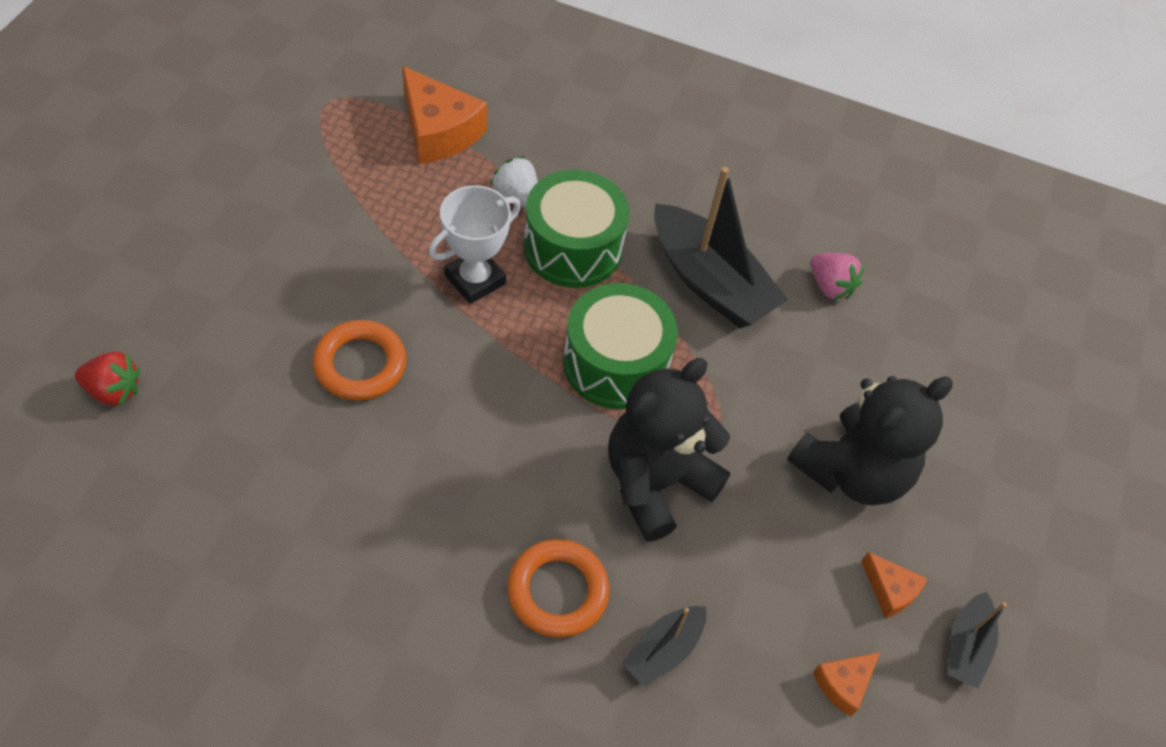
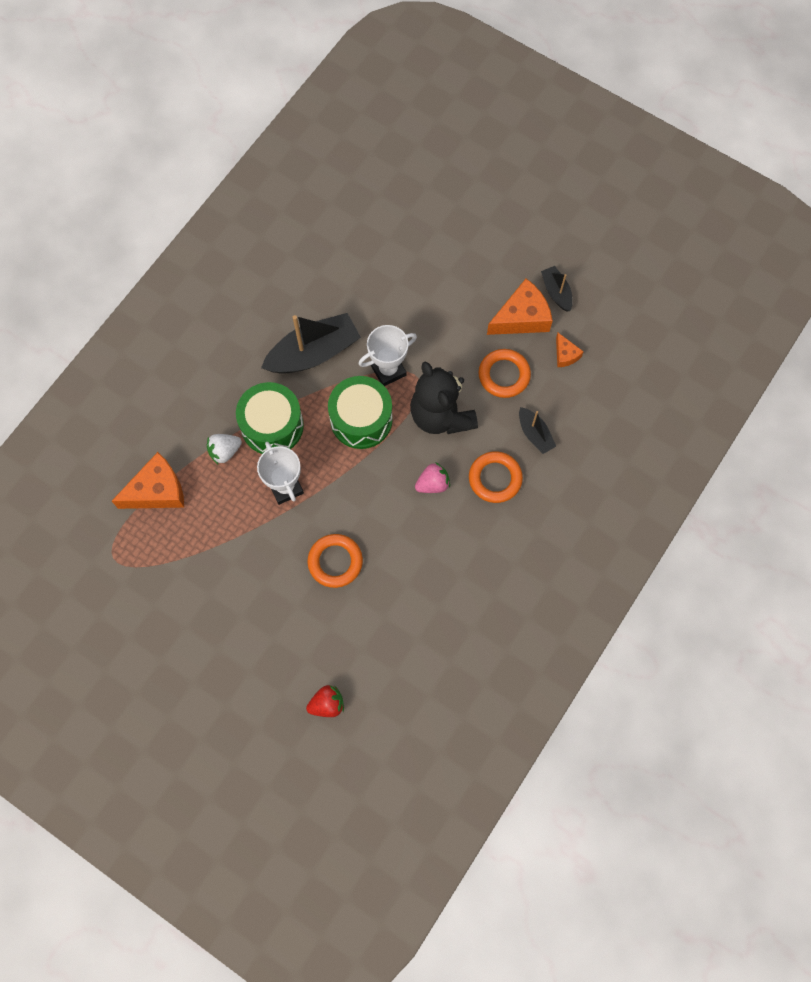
camera: 70 degrees left, 15 degrees up
red strawberry [75,352,140,406] -> red strawberry turned 45 degrees clockwise [306,685,344,717]
black teddy bear [787,376,953,505] -> none
pink strawberry [811,253,864,300] -> pink strawberry moved to [415,462,450,493]
orange cheese [861,552,927,618] -> orange cheese [487,279,553,335], size x1.95
black boat [948,592,1007,688] -> black boat turned 150 degrees counterclockwise [541,266,573,312]
none -> white trophy [358,325,417,386]
none -> orange ring [478,349,531,398]

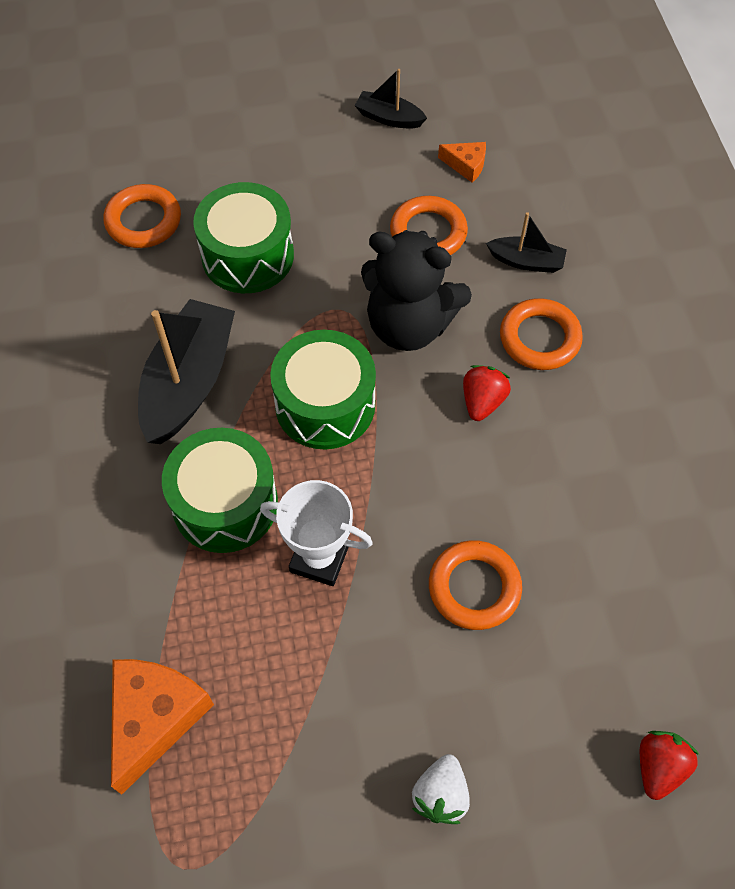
camera: 45 degrees left, 10 degrees down
white strawberry [207,434,242,464] -> white strawberry moved to [412,754,470,824]
white trophy [358,325,417,386] -> none
pink strawberry [415,462,450,493] -> red strawberry [463,365,511,421]
orange cheese [487,279,553,335] -> none
none -> orange ring [103,184,181,248]
none -> green drum [193,182,294,293]

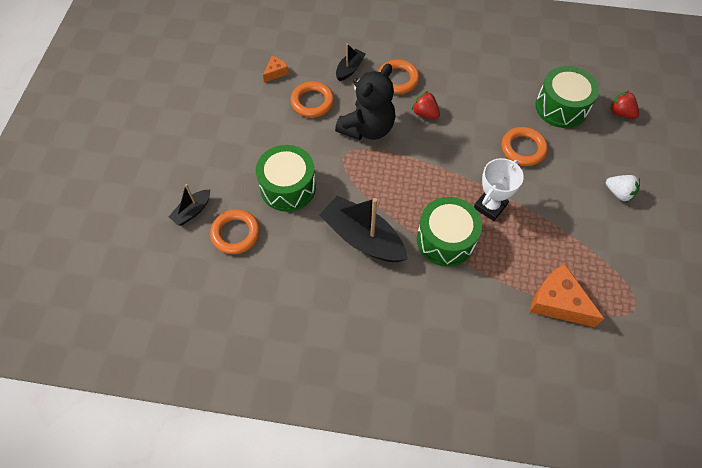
camera: 70 degrees left, 0 degrees up
green drum [270,330,376,450] -> green drum moved to [535,66,599,128]
black boat [355,69,427,128] -> black boat moved to [168,184,210,226]

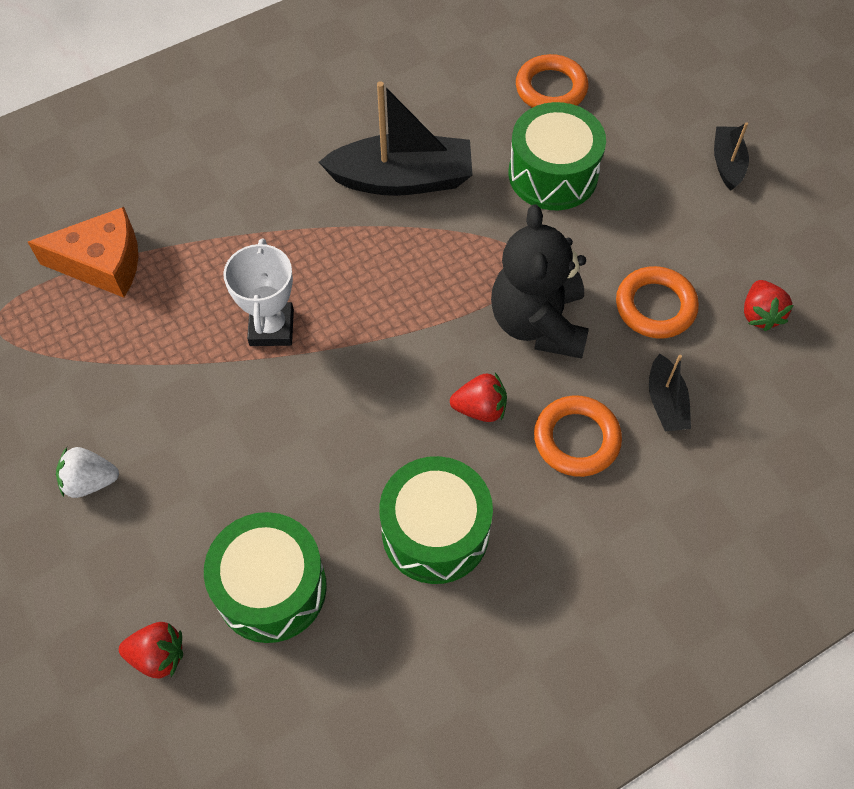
camera: 140 degrees right, 0 degrees up
black boat [168,184,210,226] -> black boat moved to [714,122,749,190]
orange cheese [263,56,289,83] -> red strawberry [744,280,793,331]
green drum [417,197,482,267] -> green drum moved to [379,456,493,584]
orange ring [502,127,548,166] -> none

